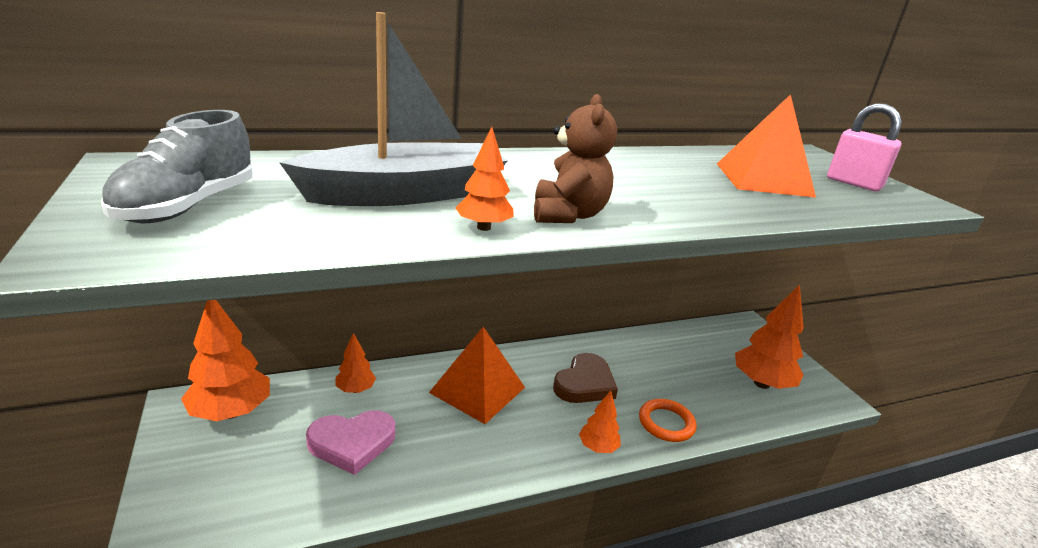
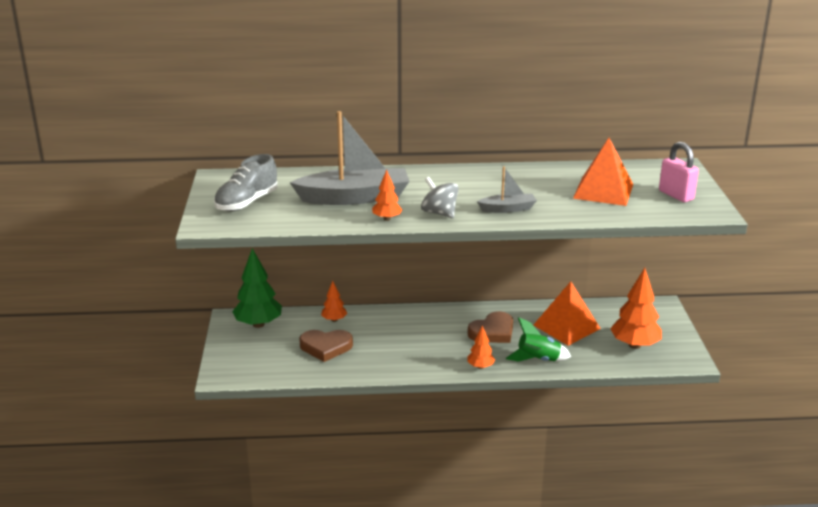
camera: 20 degrees right, 0 degrees up
orange tree [181,300,270,421] -> green tree [232,248,282,328]
pink heart [306,410,395,475] -> brown heart [299,330,353,362]
orange pyramid [429,327,525,424] -> orange pyramid moved to [533,282,601,346]
brown teddy bear [534,94,617,223] -> grey spinning top [421,177,459,218]
orange ring [639,399,697,442] -> green rocket [506,317,571,362]
none -> grey boat [477,166,537,213]

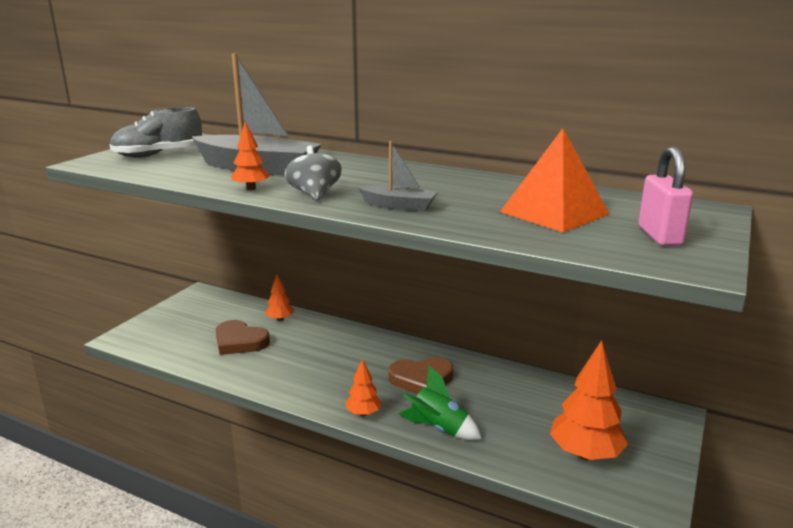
camera: 30 degrees right, 5 degrees down
green tree [232,248,282,328] -> none
orange pyramid [533,282,601,346] -> none

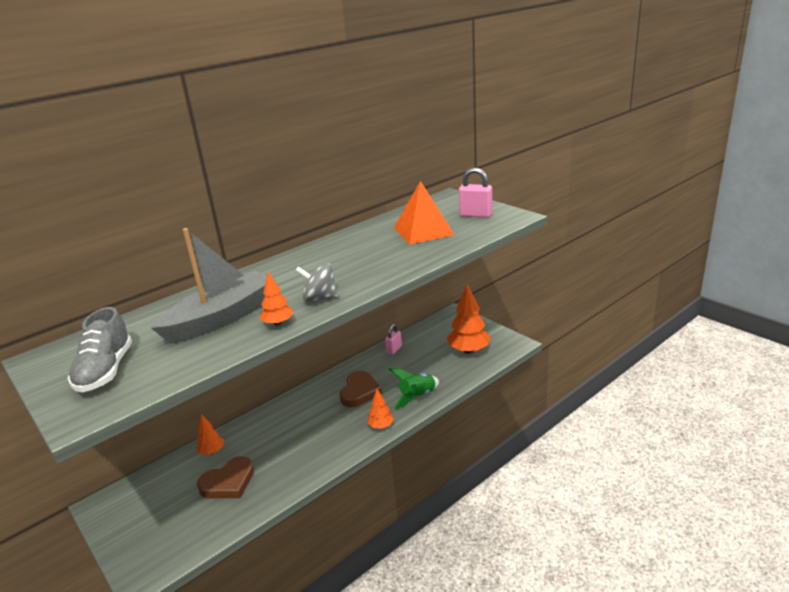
camera: 65 degrees left, 5 degrees up
grey boat [358,141,438,211] -> none
none -> pink padlock [385,324,402,354]

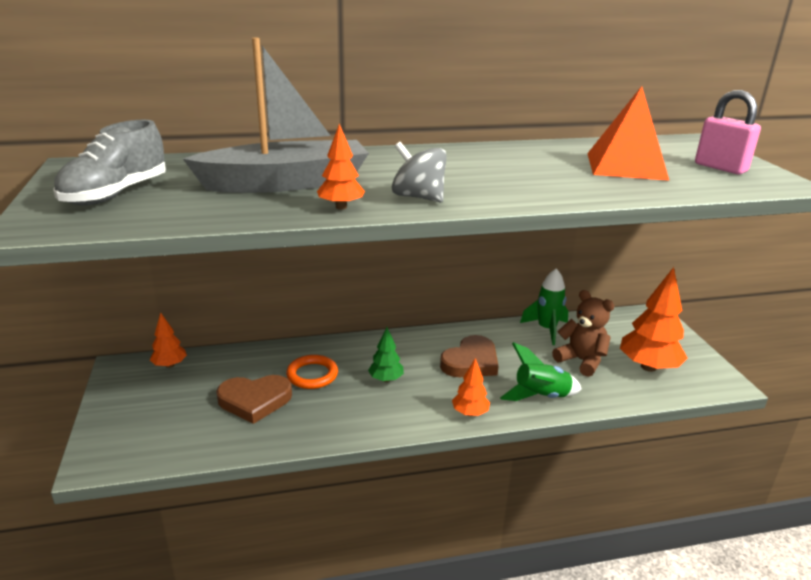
camera: 25 degrees right, 0 degrees up
orange tree [196,414,224,455] -> orange tree moved to [150,312,187,368]
pink padlock [385,324,402,354] -> green rocket [520,268,568,345]
none -> orange ring [286,355,338,389]
none -> green tree [368,327,404,382]
none -> brown teddy bear [552,290,614,377]

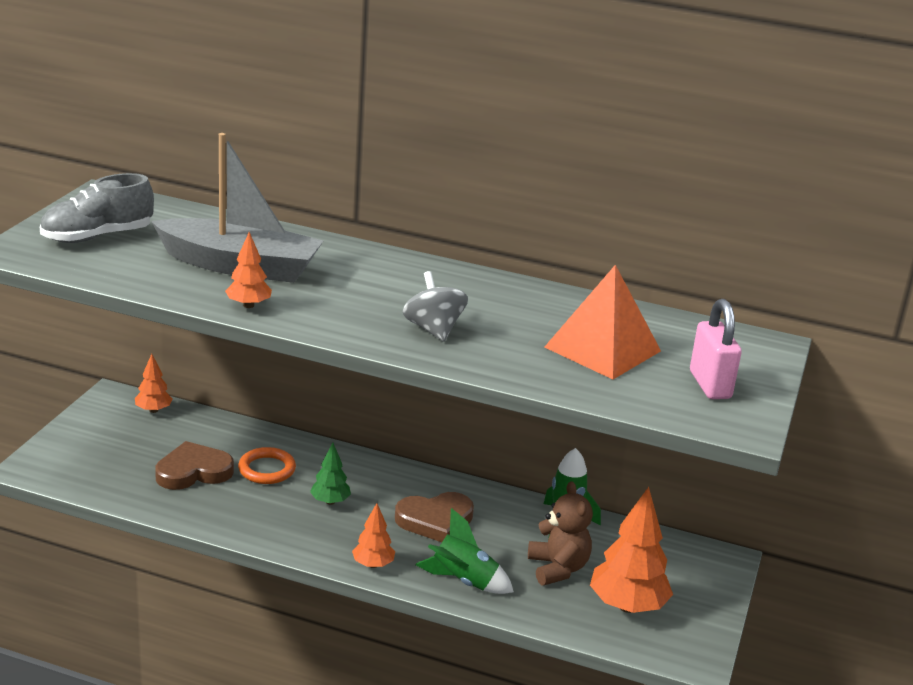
camera: 30 degrees right, 0 degrees up
brown heart [216,375,292,424] -> brown heart turned 135 degrees clockwise [155,441,234,490]
grey spinning top [392,142,447,202] -> grey spinning top moved to [402,271,468,342]

